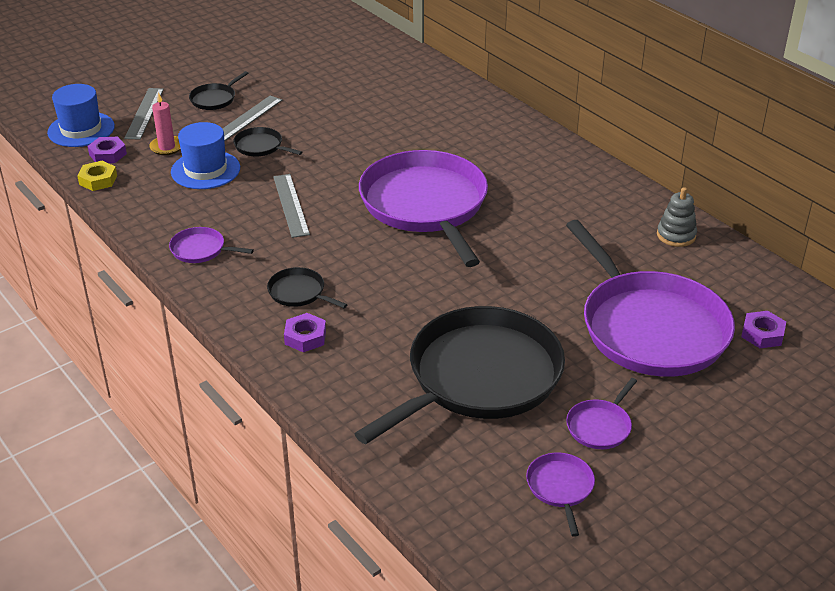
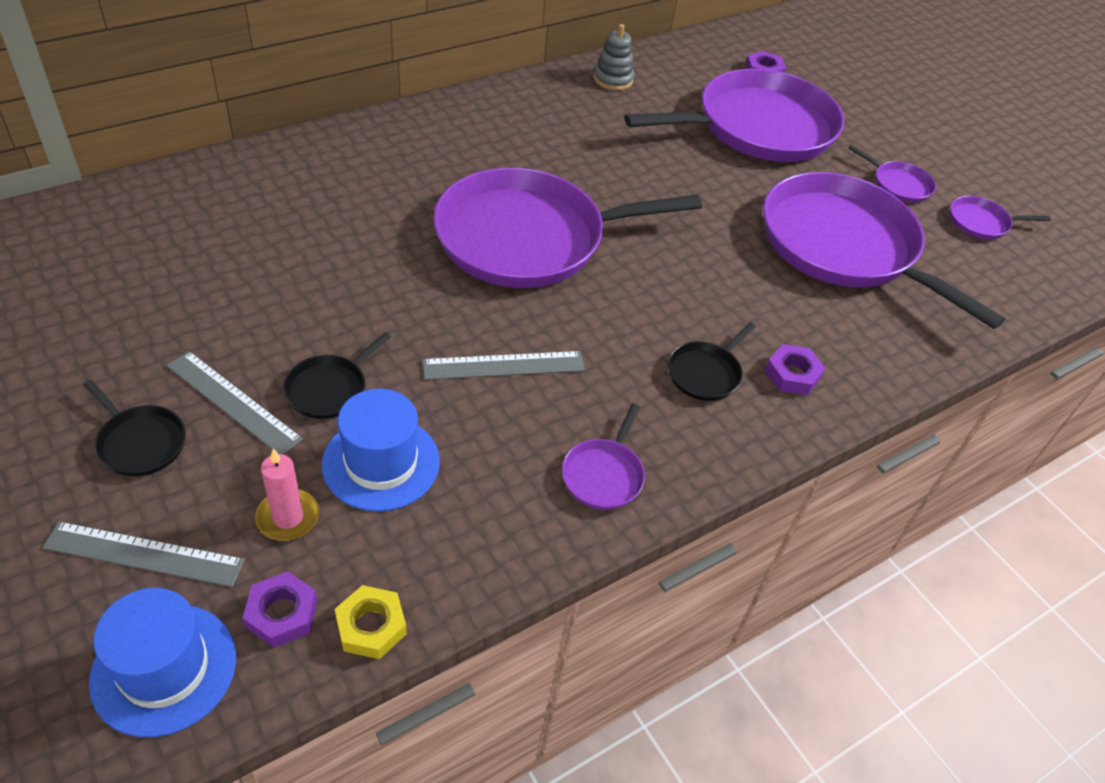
camera: 90 degrees left, 10 degrees up
black pan [354,306,565,444] -> purple pan [763,172,1005,329]

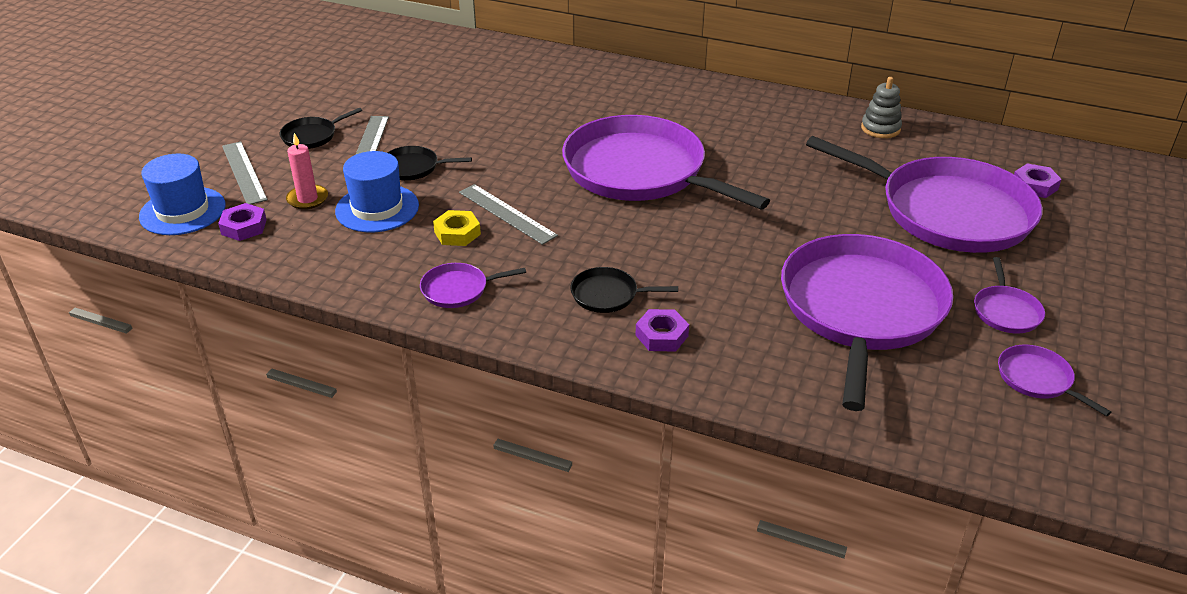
camera: 60 degrees right, 10 degrees down
black pan [83,380,186,476] -> black pan turned 45 degrees clockwise [280,108,362,149]
yellow nut [335,585,407,659] -> yellow nut moved to [433,210,481,246]

